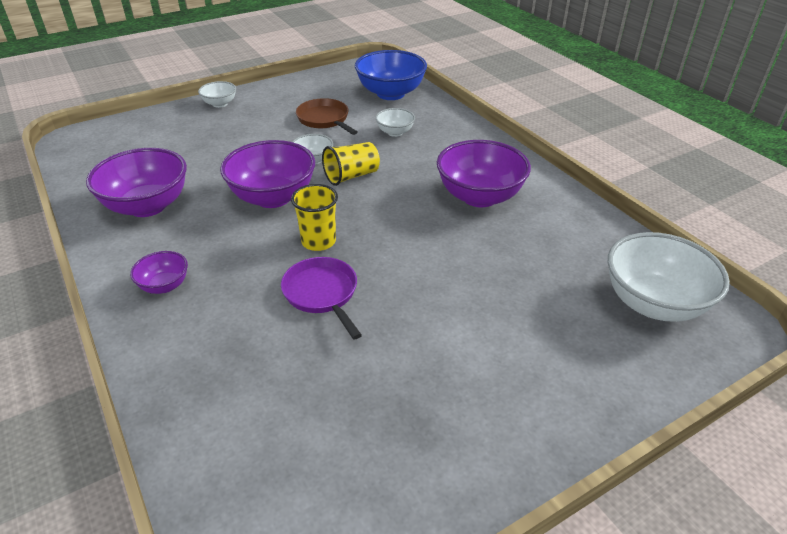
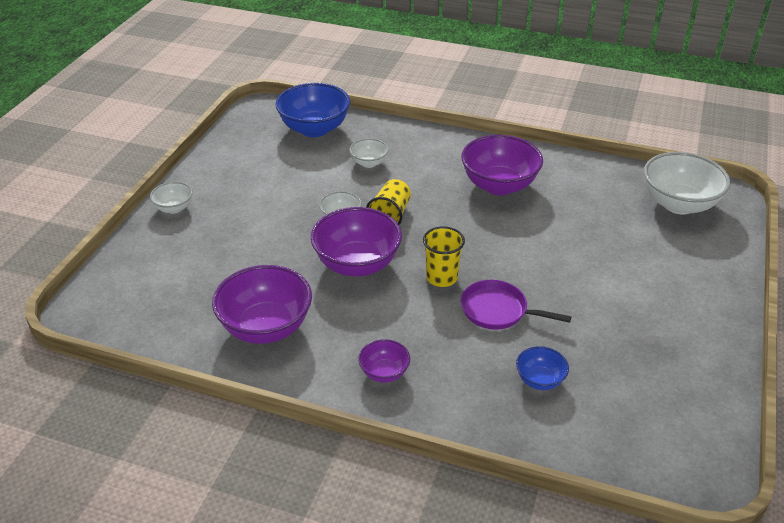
camera: 40 degrees left, 0 degrees up
brown pan [296,98,358,135] -> none
none -> blue bowl [516,346,569,390]

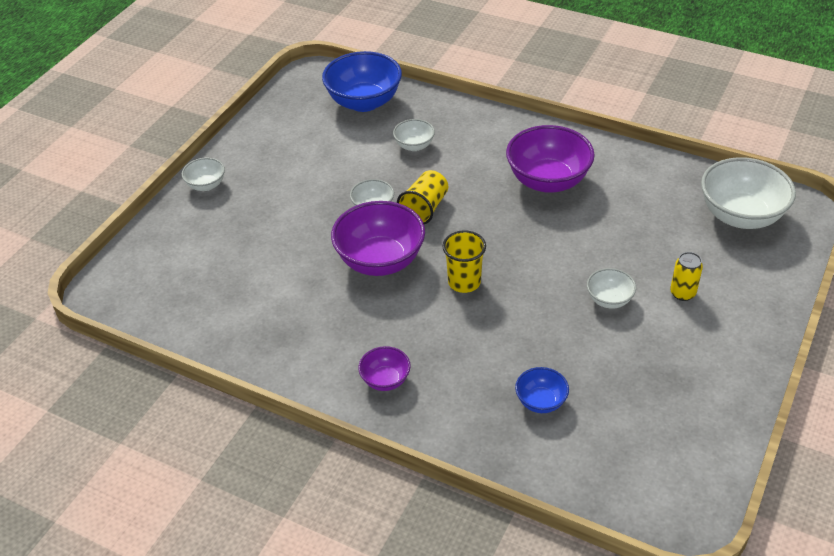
camera: 10 degrees right, 5 degrees up
purple bowl [212,265,312,344] -> none
purple pan [461,280,571,330] -> none
none -> white bowl [587,268,636,309]
none -> yellow can [670,252,703,301]

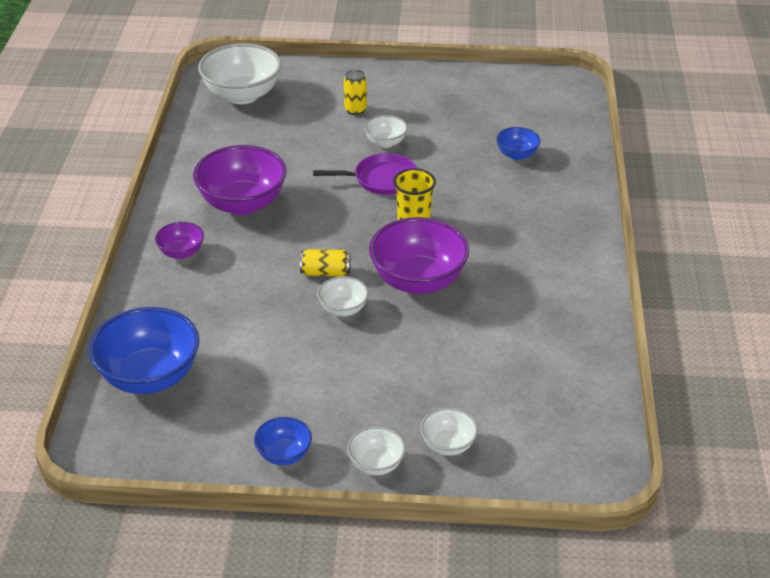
camera: 115 degrees left, 5 degrees down
purple bowl [358,346,411,391] -> purple bowl moved to [155,222,204,259]
white bowl [393,119,435,151] -> white bowl moved to [420,408,478,456]
yellow cup [397,170,448,224] -> yellow can [300,249,351,276]
none -> blue bowl [254,417,312,465]
none -> purple pan [313,153,417,195]

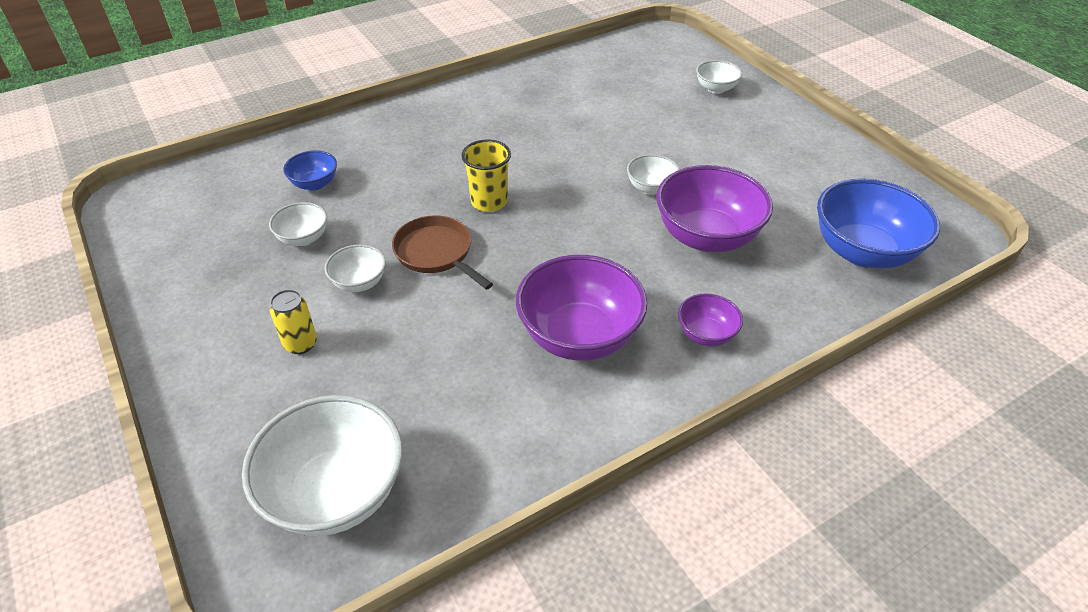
camera: 125 degrees left, 5 degrees up
blue bowl [254,417,312,465] -> none
yellow can [300,249,351,276] -> none
purple pan [313,153,417,195] -> brown pan [392,215,493,290]
white bowl [347,426,406,475] -> white bowl moved to [269,202,327,246]
purple bowl [369,217,469,294] -> purple bowl moved to [656,165,773,252]

